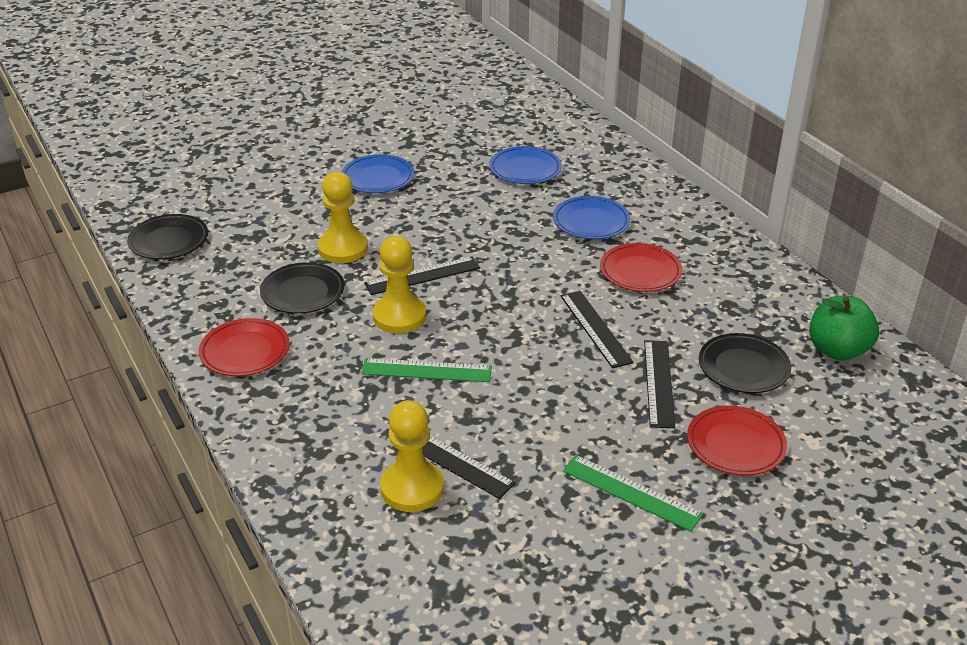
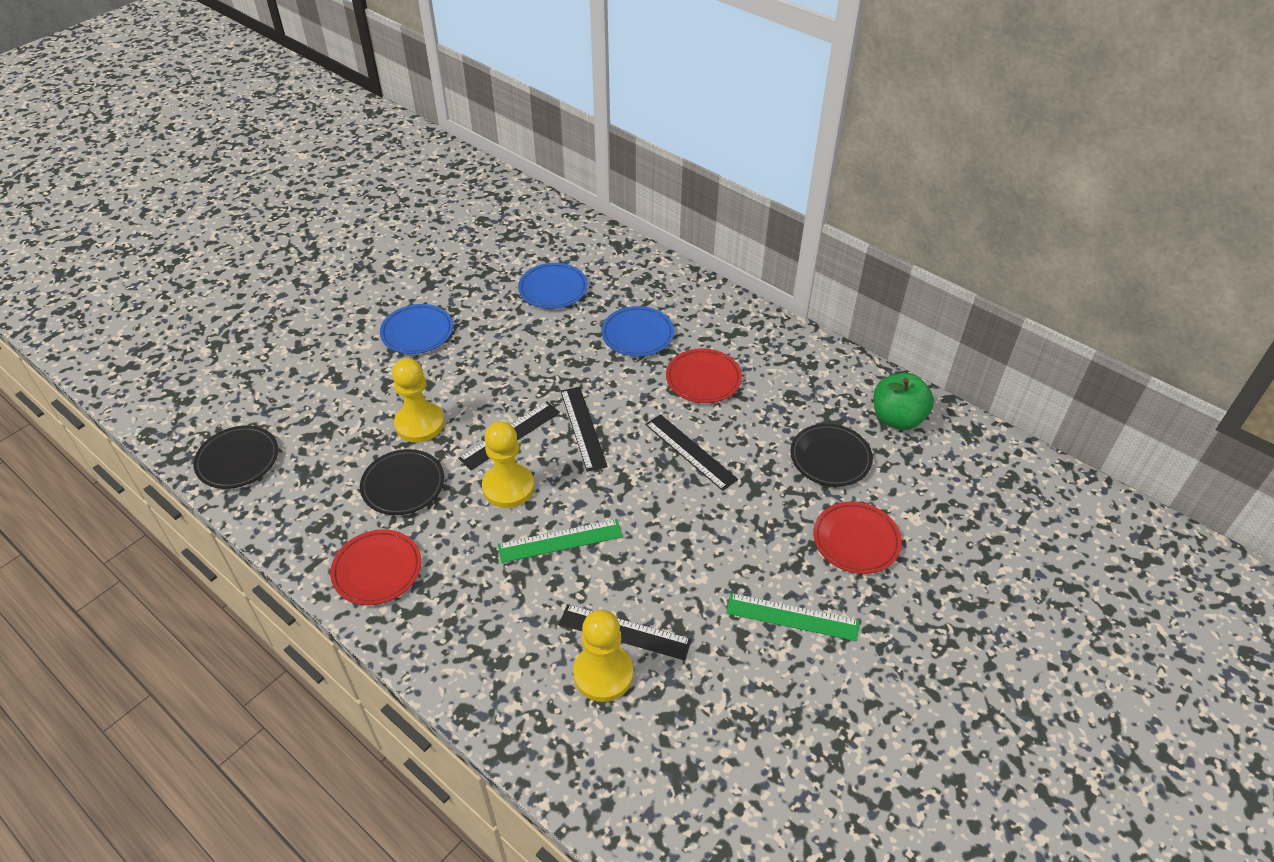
camera: 20 degrees left, 10 degrees up
black ruler [644,340,675,429] -> black ruler moved to [560,387,608,472]

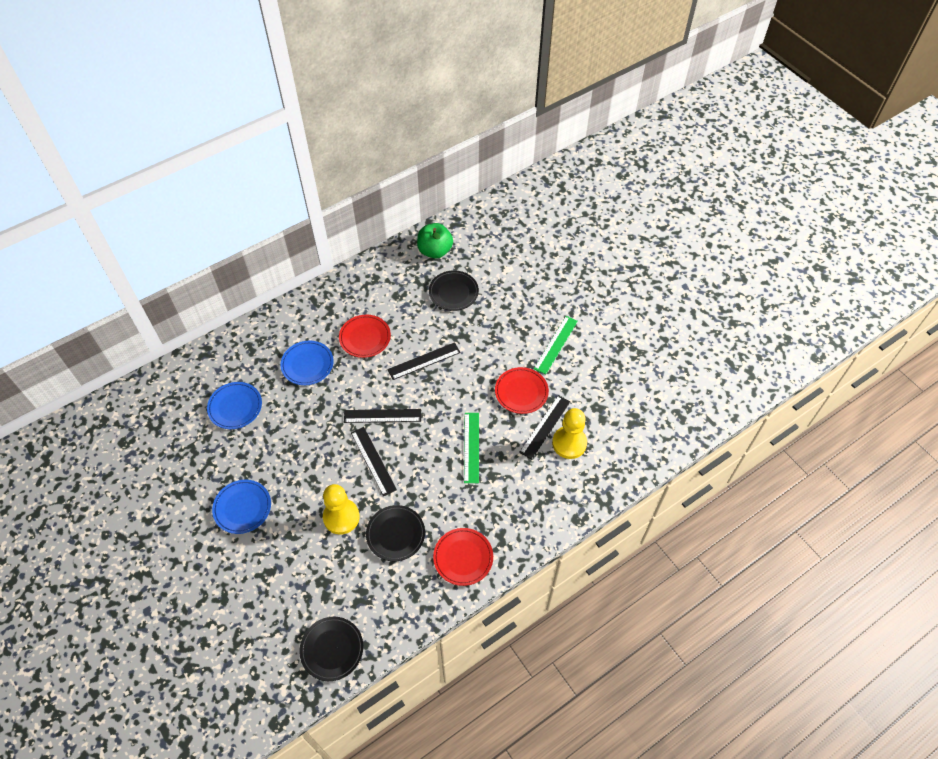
camera: 75 degrees left, 10 degrees up
yellow pawn [482,421,534,508] -> none
red plate [813,502,902,574] -> red plate moved to [495,367,549,414]

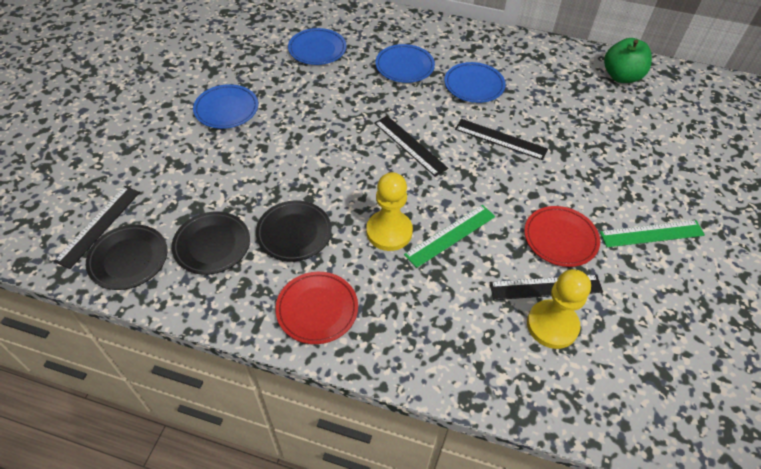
camera: 50 degrees right, 5 degrees down
yellow pawn [323,484,360,535] -> yellow pawn moved to [366,172,413,251]
red plate [339,315,391,358] -> blue plate [444,62,506,103]
black ruler [351,427,397,496] -> black ruler moved to [54,186,140,269]
black plate [429,270,479,311] -> black plate moved to [172,212,250,275]

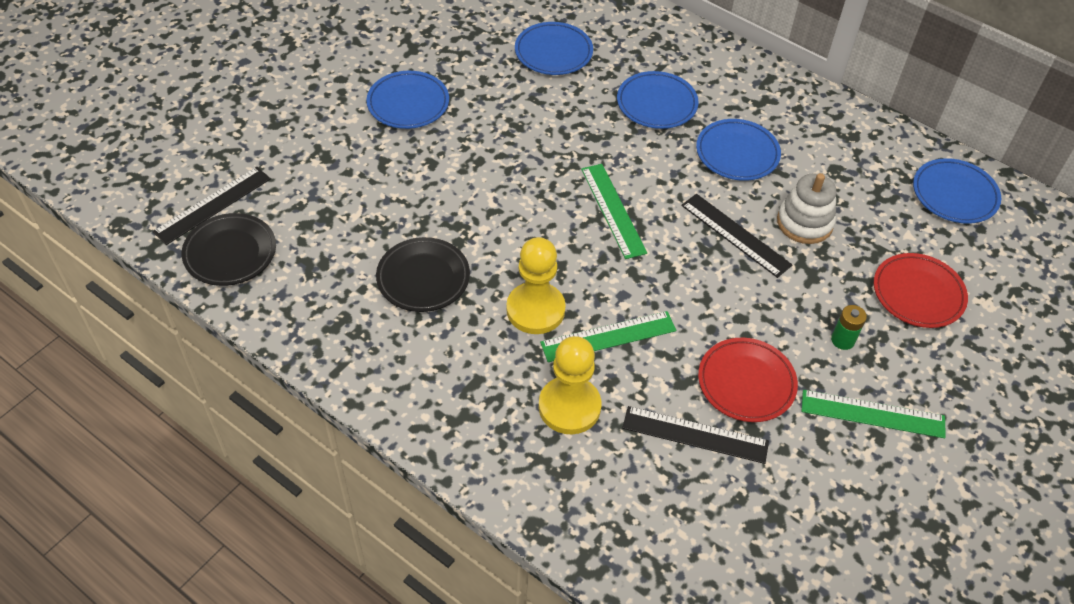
camera: 20 degrees right, 0 degrees up
black plate [172,212,250,275] -> none
red plate [275,272,358,344] -> red plate moved to [874,253,968,328]
black ruler [374,116,448,177] -> green ruler [581,164,647,259]
yellow pawn [527,269,591,349] -> yellow pawn moved to [539,336,601,434]
green apple [604,38,652,83] -> blue plate [913,158,1001,224]
none -> white stacking toy [777,173,836,244]
none -> green battery [831,305,867,350]

